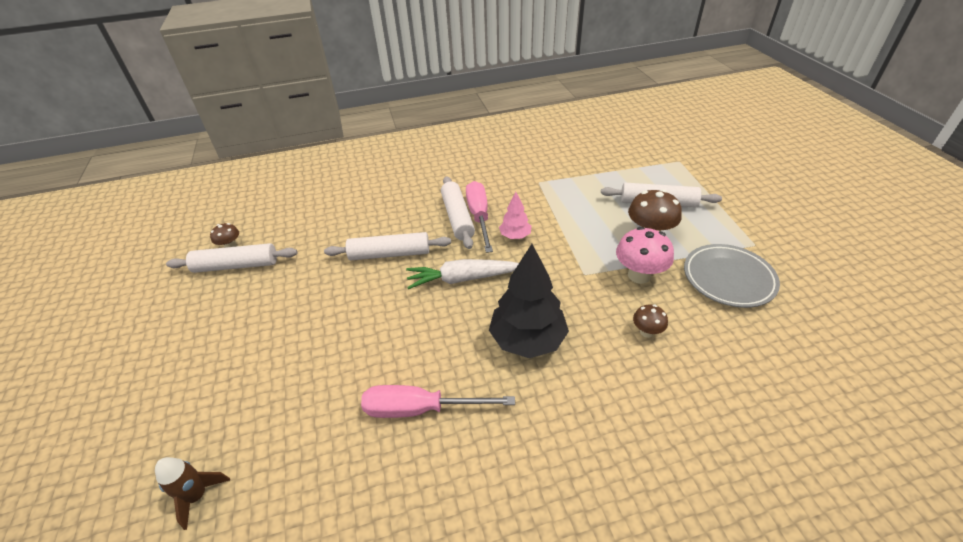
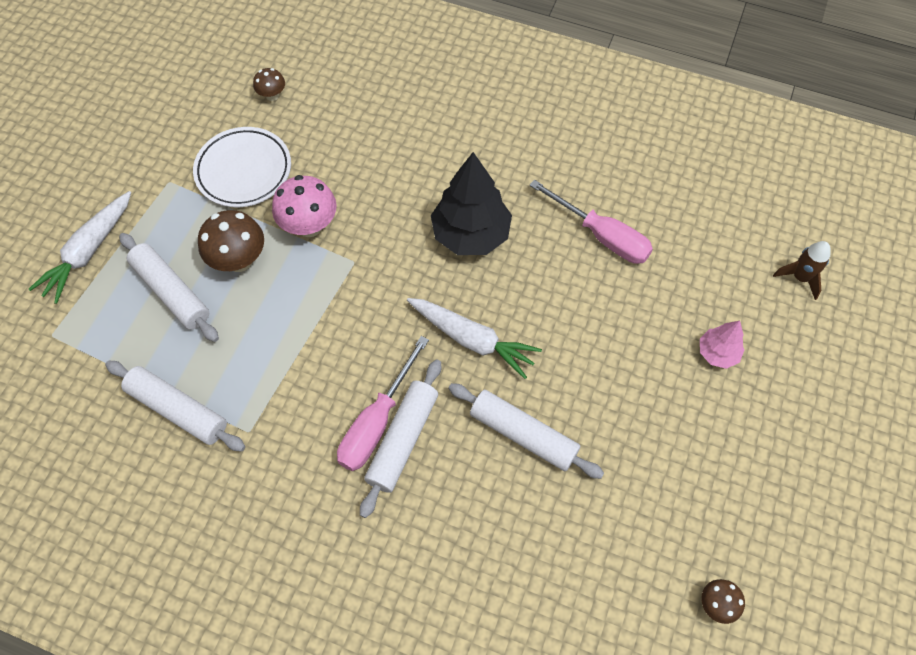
camera: 145 degrees left, 20 degrees up
white rolling pin [166,243,297,273] -> white rolling pin moved to [105,361,245,452]
pink tree [499,192,532,239] -> pink tree moved to [700,321,744,369]
brown mushroom [633,305,668,338] -> brown mushroom moved to [253,68,285,101]
grey plate [684,244,780,308] -> white plate [193,127,291,207]
none -> white carrot [29,191,131,304]

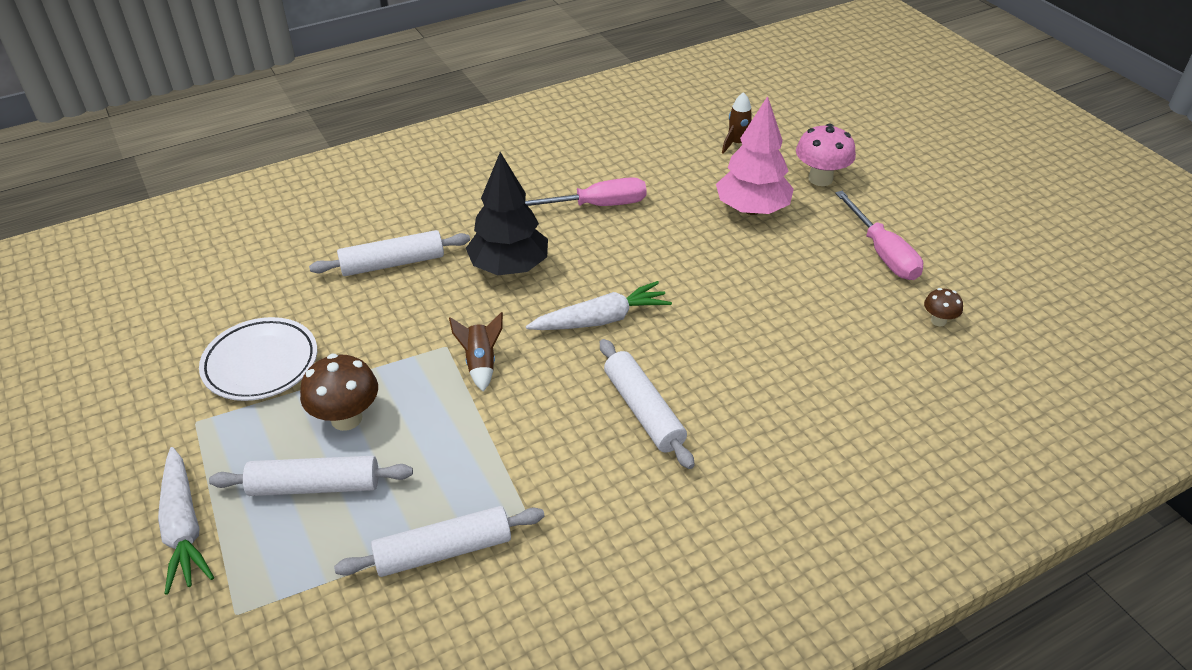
camera: 50 degrees left, 20 degrees down
brown mushroom [253,68,285,101] -> none
pink mushroom [272,175,337,237] -> pink mushroom moved to [796,124,856,186]
pink screwdriver [337,336,429,471] -> pink screwdriver moved to [835,191,923,280]
white rolling pin [448,383,604,479] -> white rolling pin moved to [309,230,470,276]
pink tree [700,321,744,369] -> pink tree [716,96,794,215], size x1.92
none -> brown rocket [449,312,503,392]

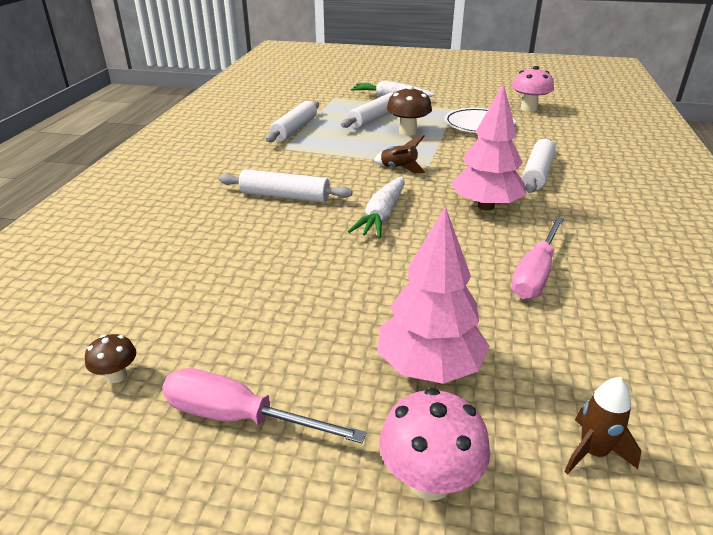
camera: 130 degrees right, 10 degrees down
black tree [466,152,548,275] -> pink tree [451,83,526,210]
none -> pink mushroom [512,66,554,112]

